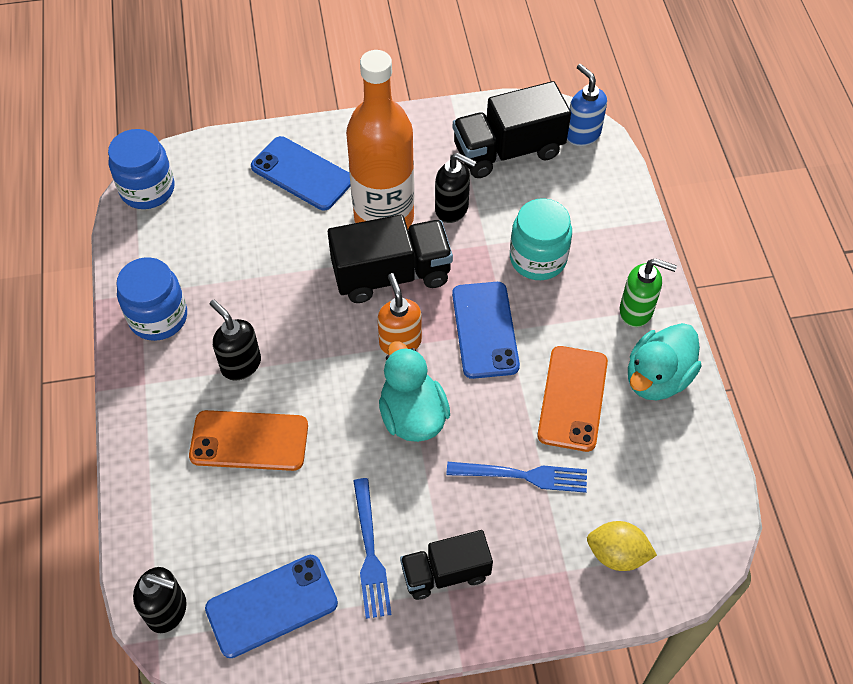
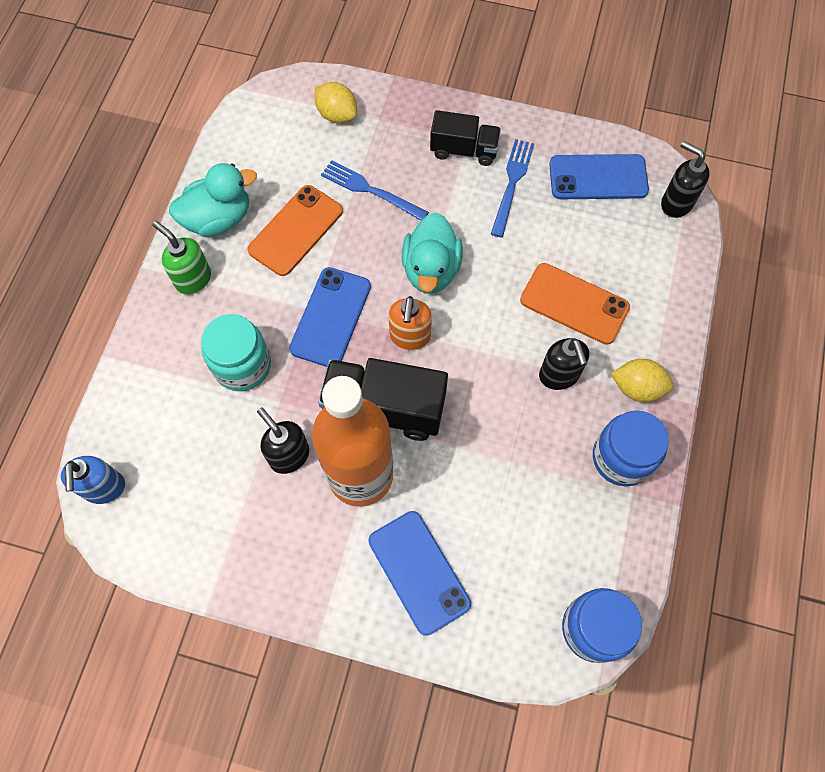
camera: 155 degrees left, 10 degrees up
black truck [453,81,571,178] -> none
none -> yellow lemon [611,359,674,402]

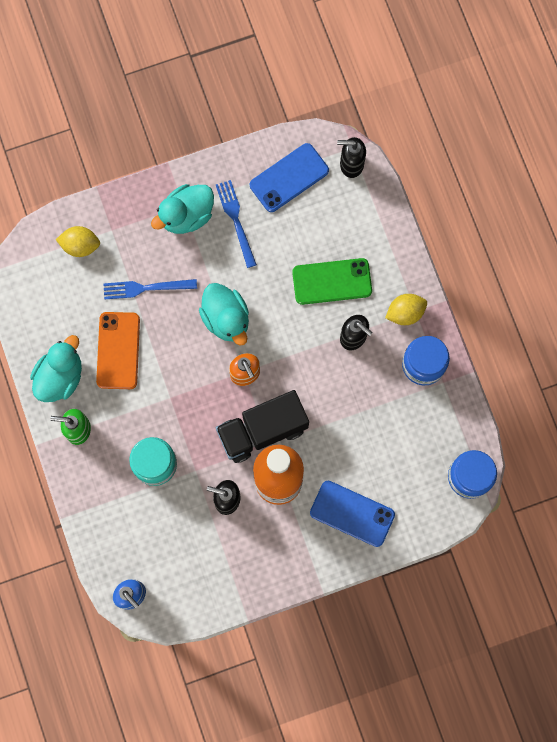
camera: 35 degrees left, 10 degrees up
blue phone [289,267,371,367] -> none
black truck [430,110,501,166] -> turquoise duck [151,184,214,234]
orange phone [520,263,630,345] -> green phone [292,258,372,305]

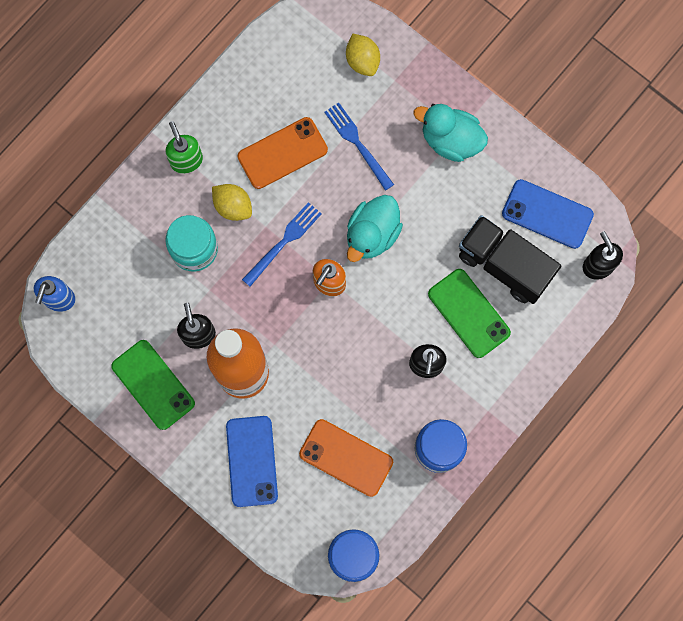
camera: 60 degrees right, 0 degrees up
turquoise duck [30,335,82,402] -> none
blue fork [216,180,257,268] -> blue fork moved to [242,202,322,286]
black truck [216,390,309,463] -> black truck moved to [459,215,561,304]
yellow lemon [385,294,427,325] -> yellow lemon moved to [212,184,252,221]
none -> green phone [111,340,195,430]
none -> orange phone [299,419,393,497]

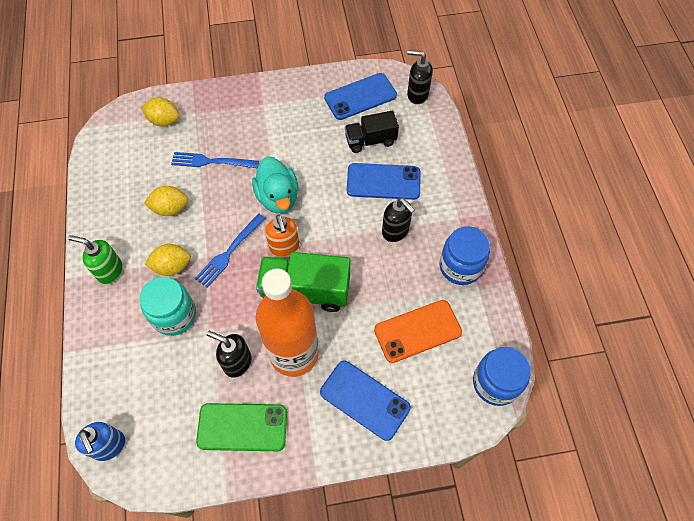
camera: 50 degrees left, 15 degrees down
orange phone [238,117,328,189] -> yellow lemon [144,186,188,216]
blue fork [242,202,322,286] -> blue fork turned 135 degrees counterclockwise [195,213,266,288]
turquoise duck [413,104,488,162] -> none
green phone [428,269,511,358] -> blue phone [347,163,420,200]
black truck [459,215,561,304] -> black truck [345,111,399,153], size x0.64
none -> green truck [256,252,350,312]

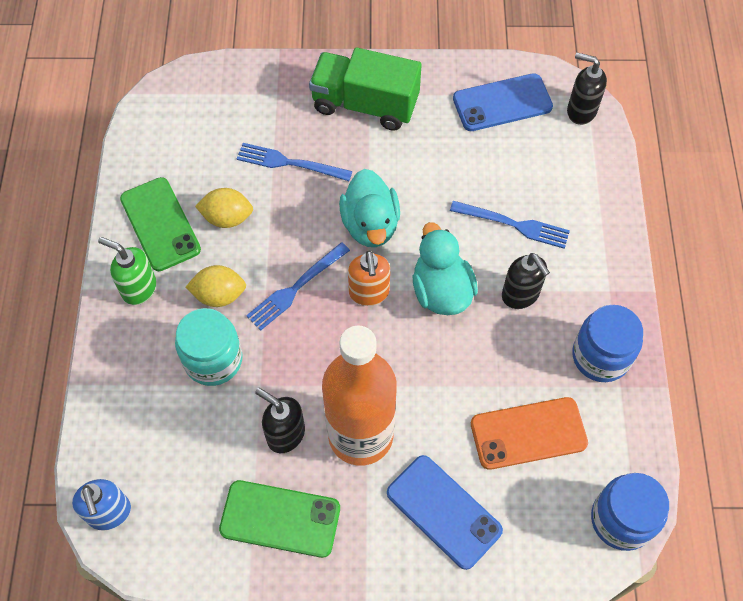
camera: 10 degrees right, 0 degrees up
yellow lemon [141,97,179,126] -> none
green truck [256,252,350,312] -> green truck moved to [309,48,422,131]
black truck [345,111,399,153] -> none
blue phone [347,163,420,200] -> blue fork [450,201,570,249]
none -> green phone [120,177,201,271]
none -> turquoise duck [413,222,478,315]

